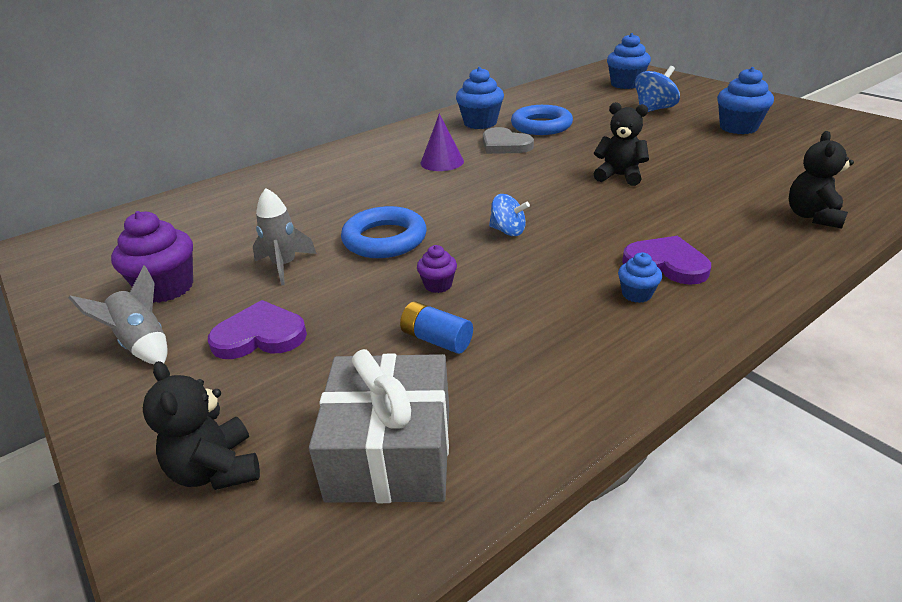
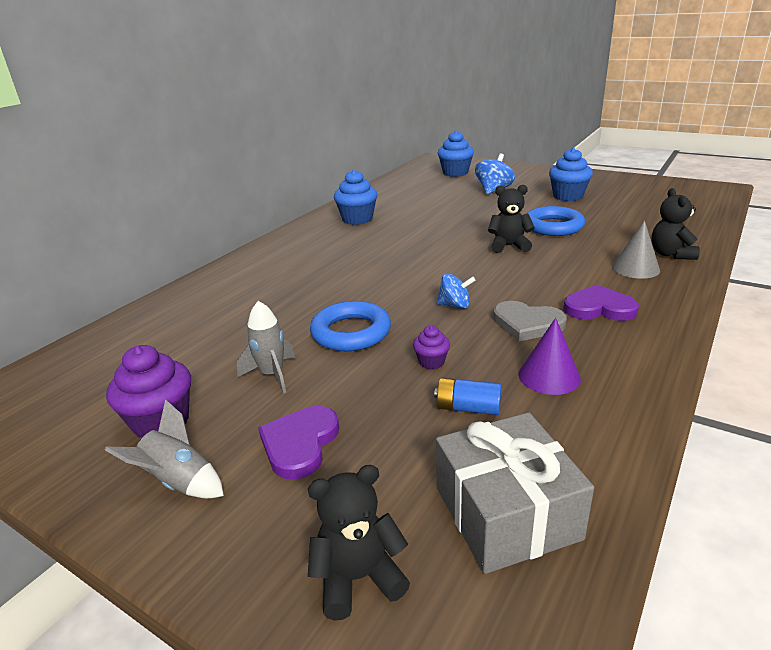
camera: 20 degrees left, 5 degrees down
black teddy bear [143,361,260,490] -> black teddy bear turned 120 degrees clockwise [308,465,410,621]
purple heart [208,300,307,359] -> purple heart turned 45 degrees counterclockwise [258,406,339,480]
purple cone [421,114,464,171] -> purple cone moved to [519,318,581,395]
grey heart [483,127,534,154] -> grey heart moved to [493,301,566,341]
blue ring [511,105,573,135] -> blue ring moved to [526,206,585,236]
blue cupcake [618,253,662,303] -> none
none -> grey cone [612,220,660,279]

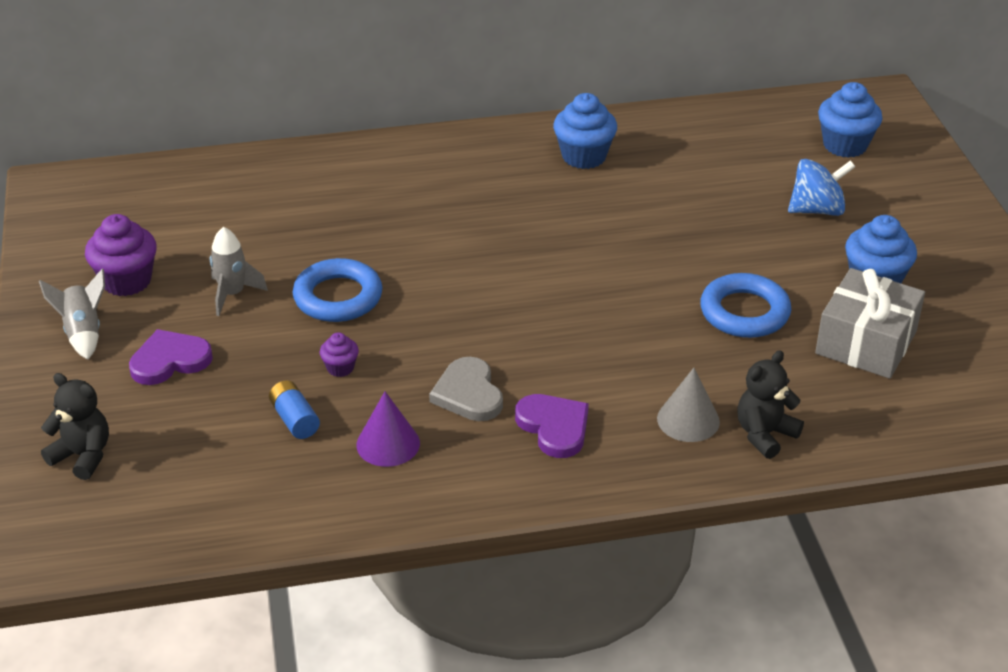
camera: 45 degrees right, 10 degrees up
blue spinning top [436,273,476,309] -> none
grey gift [436,412,594,574] -> grey gift moved to [815,268,925,379]
black teddy bear [488,185,535,253] -> none

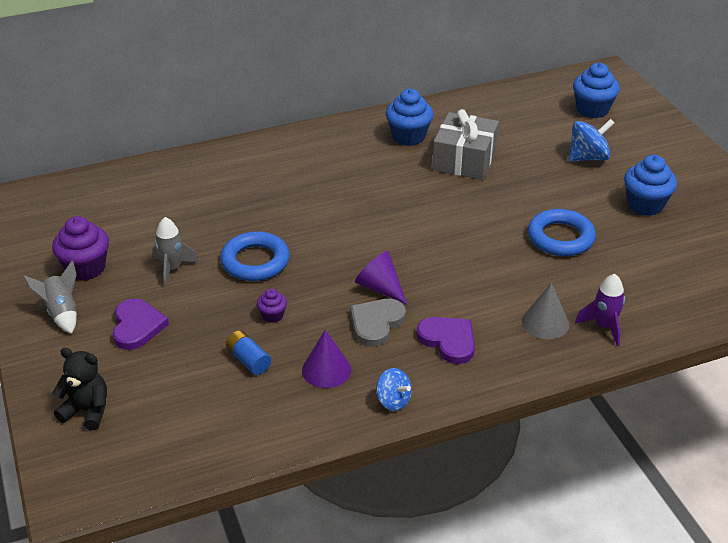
camera: 10 degrees left, 0 degrees up
purple heart [129,329,213,385] -> purple heart turned 120 degrees clockwise [113,298,169,350]
grey heart [429,357,503,421] -> grey heart turned 60 degrees clockwise [350,299,406,347]
black teddy bear [737,350,804,459] -> purple rocket [575,274,625,346]
grey gift [815,268,925,379] -> grey gift moved to [432,109,499,180]
none -> purple cone [355,251,407,304]
none -> blue spinning top [376,368,412,411]

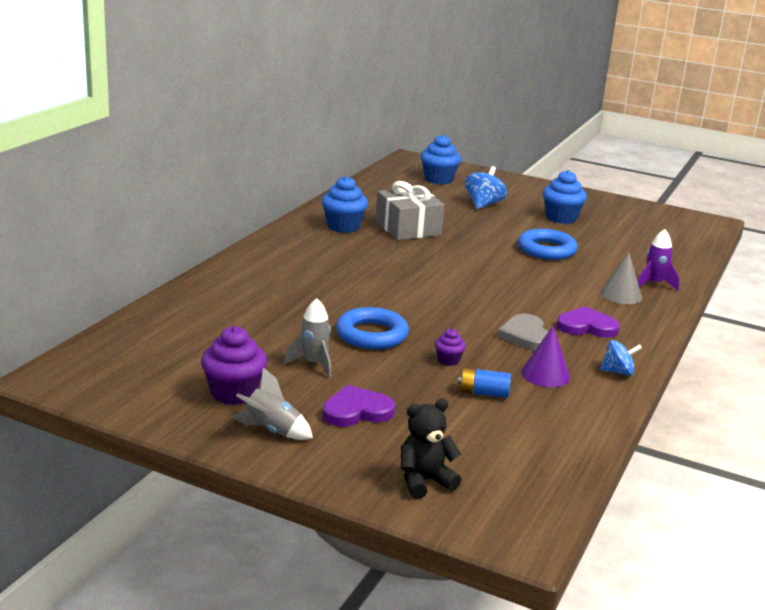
camera: 45 degrees left, 15 degrees down
purple heart [113,298,169,350] -> purple heart turned 60 degrees counterclockwise [322,385,395,427]
purple cone [355,251,407,304] -> none

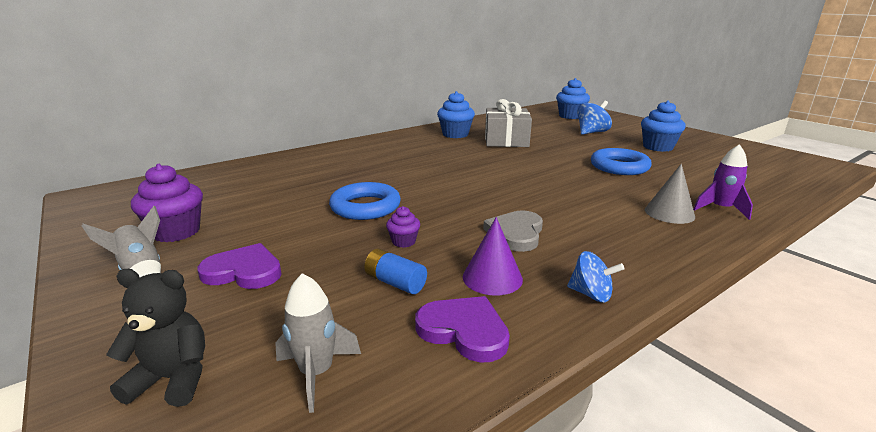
camera: 30 degrees right, 0 degrees up
grey rocket [283,298,331,378] -> grey rocket moved to [275,273,361,413]
purple heart [557,306,620,338] -> purple heart moved to [415,296,510,363]

